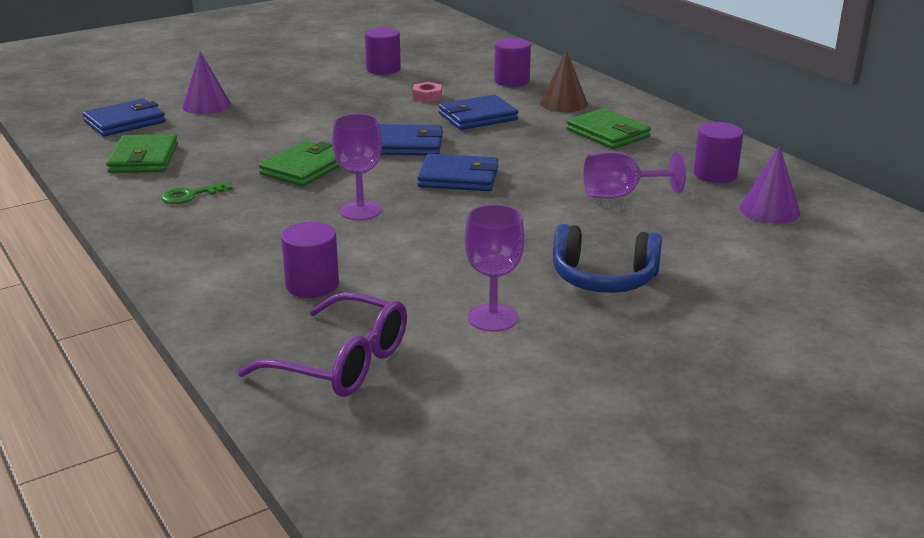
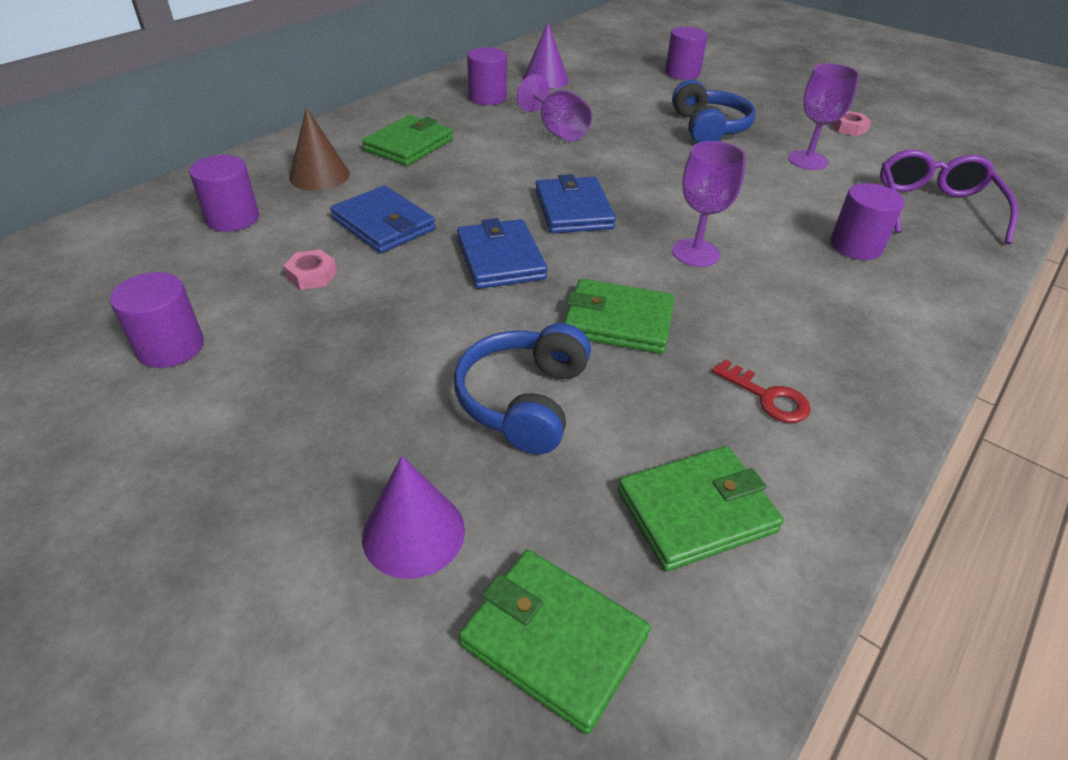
camera: 110 degrees left, 15 degrees up
blue wallet [83,98,166,137] -> green wallet [459,550,650,734]
green key [161,181,233,204] -> red key [712,359,811,423]
none -> blue headphones [454,323,591,454]
none -> purple cylinder [665,27,708,80]
none -> pink nut [831,111,871,136]

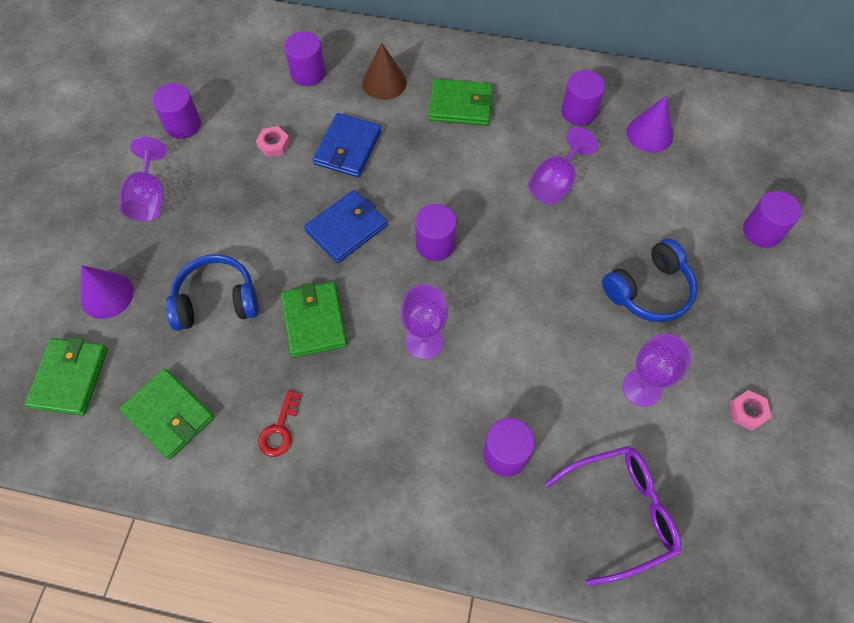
camera: 65 degrees right, 20 degrees up
blue wallet [535,174,616,233] -> purple cylinder [415,204,457,261]
none -> purple goblet [119,137,167,222]

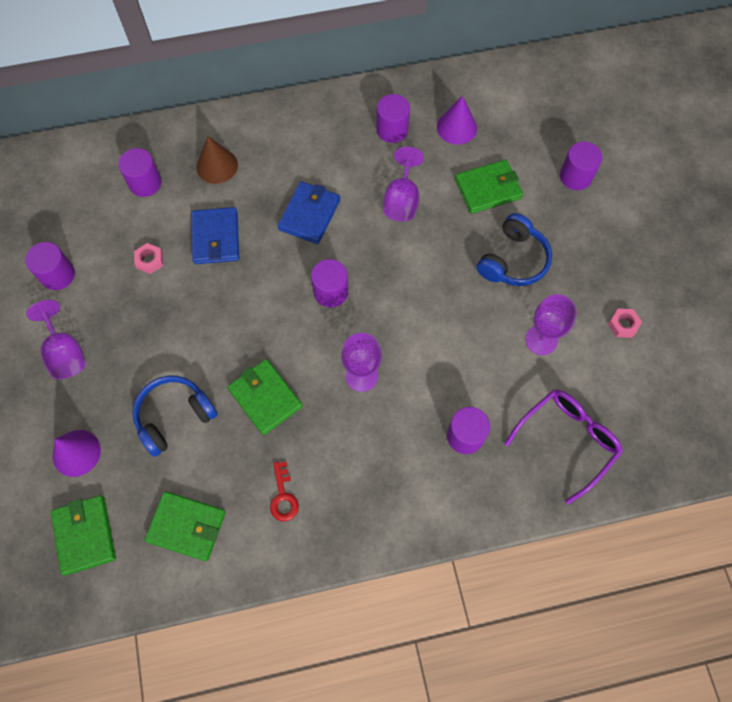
camera: 25 degrees left, 5 degrees up
blue wallet [304,190,387,263] -> blue wallet moved to [277,181,340,244]
green wallet [428,79,493,126] -> green wallet moved to [455,160,523,214]

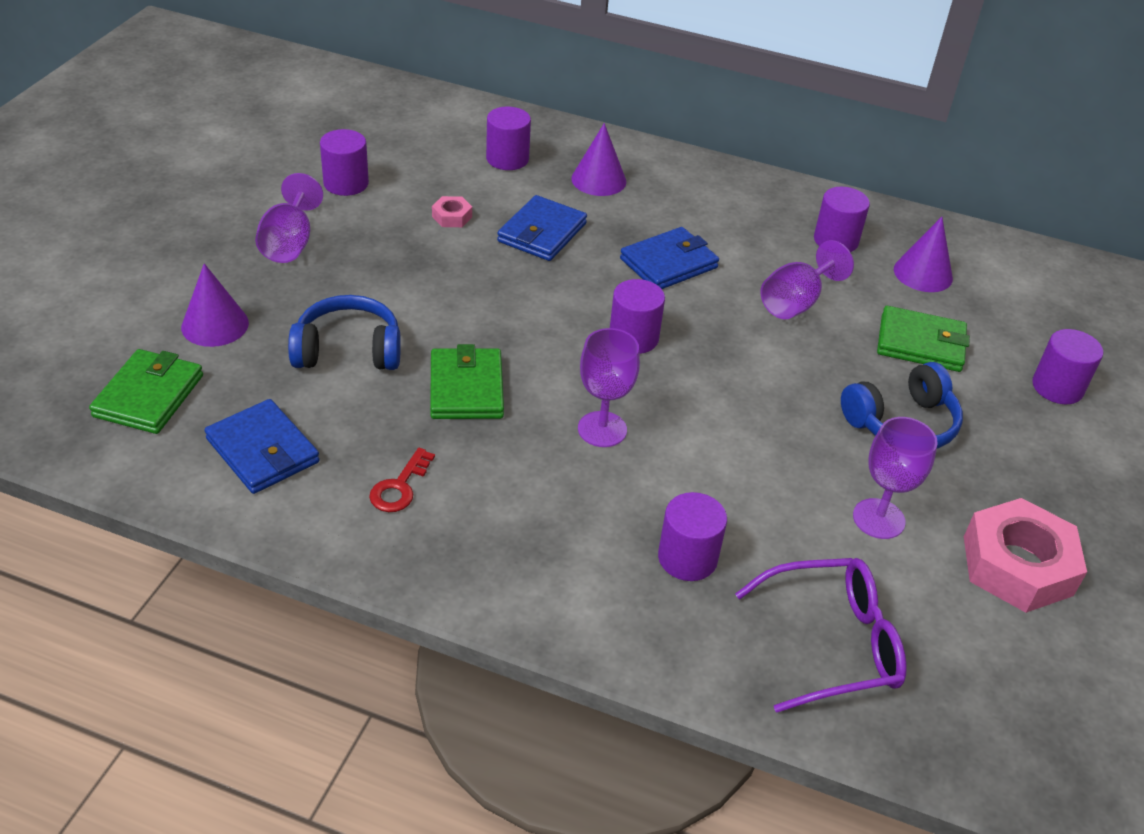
camera: 30 degrees right, 25 degrees down
green wallet [145,491,226,561] -> blue wallet [205,399,320,494]
brown cone [196,136,238,184] -> purple cone [571,123,626,196]
pink nut [608,308,642,338] -> pink nut [964,498,1087,613], size x2.27

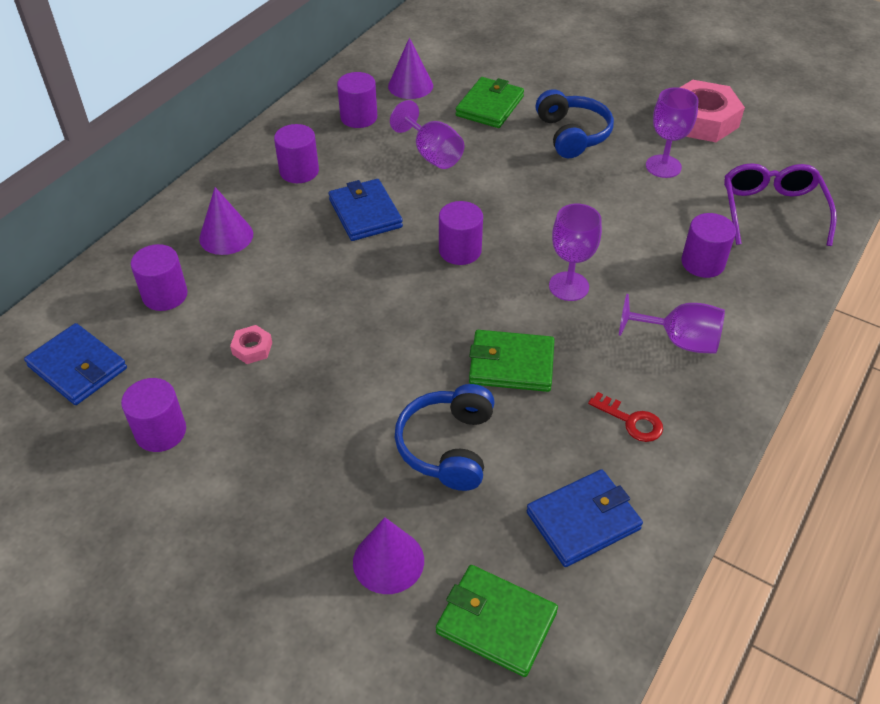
camera: 75 degrees left, 5 degrees up
purple goblet [255,173,323,263] -> purple goblet moved to [619,294,725,354]
blue wallet [497,195,587,261] -> blue wallet moved to [24,323,127,405]
purple cylinder [1032,329,1103,404] -> purple cylinder moved to [274,124,319,183]

